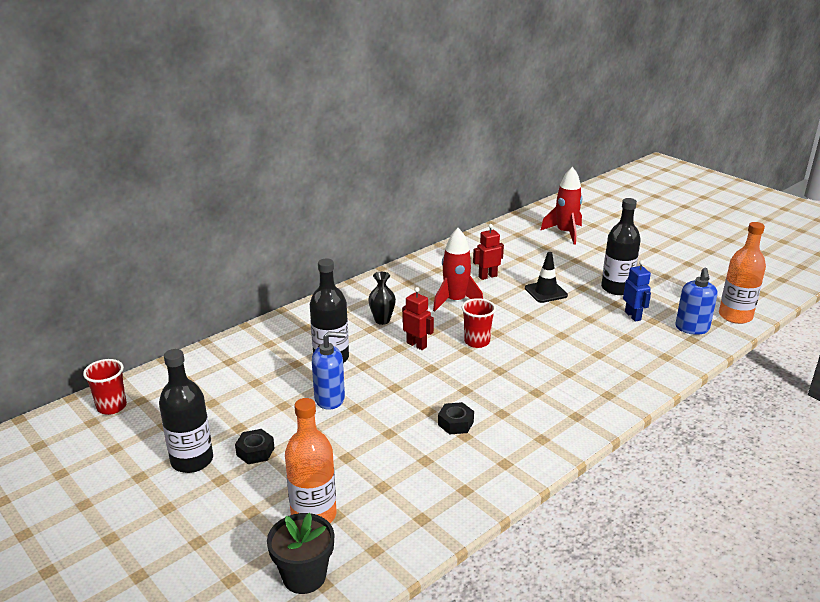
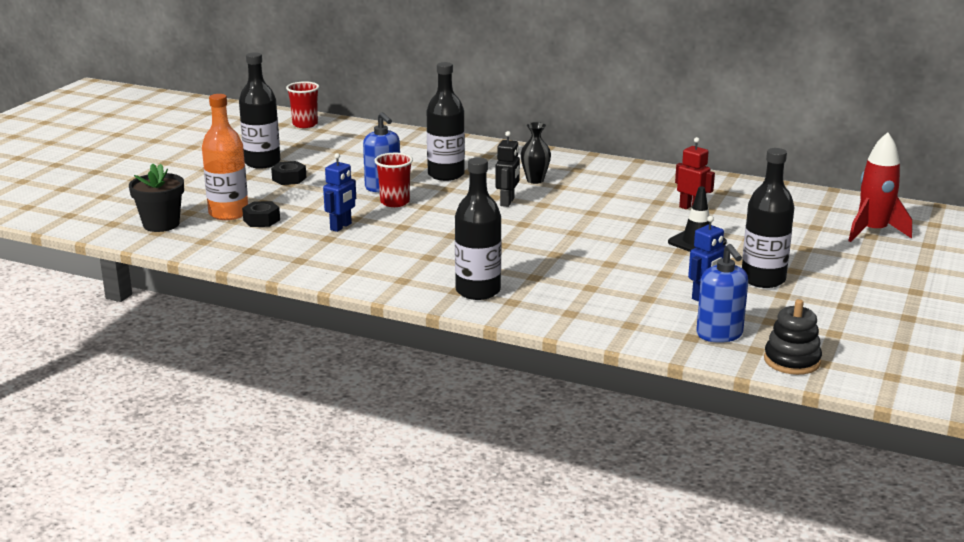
camera: 65 degrees right, 5 degrees down
red robot [402,287,434,350] -> black robot [495,131,520,207]
red rocket [433,228,483,312] -> none
black nut [438,402,474,435] -> black nut moved to [242,201,280,227]
red cup [462,298,496,348] -> red cup moved to [374,153,413,207]
blue soap dispenser [675,267,717,335] -> blue soap dispenser turned 90 degrees counterclockwise [696,244,748,343]
orange bottle [719,222,766,324] -> black stacking toy [764,299,822,375]
none -> blue robot [323,153,356,232]
none -> black bottle [455,157,501,300]

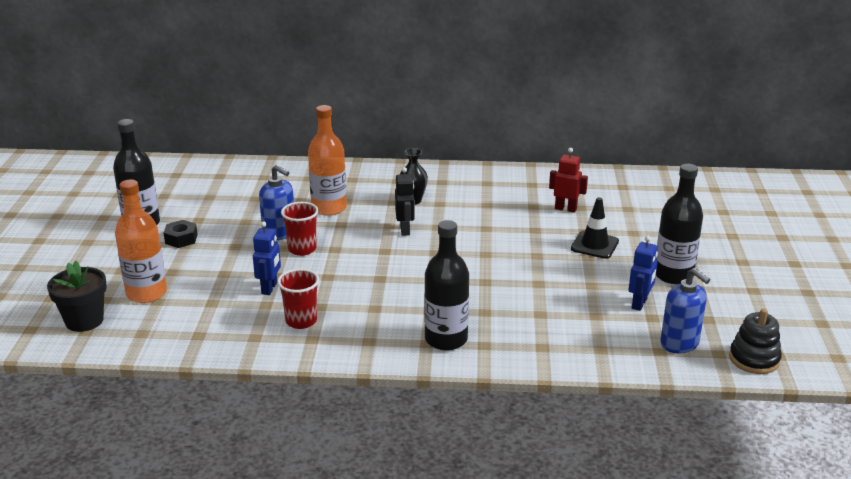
camera: 20 degrees left, 5 degrees up
black nut [242,201,280,227] -> none
red cup [286,81,319,128] -> red cup moved to [277,269,319,329]
black bottle [427,62,465,181] -> orange bottle [308,105,347,216]
red rocket [848,132,912,242] -> none

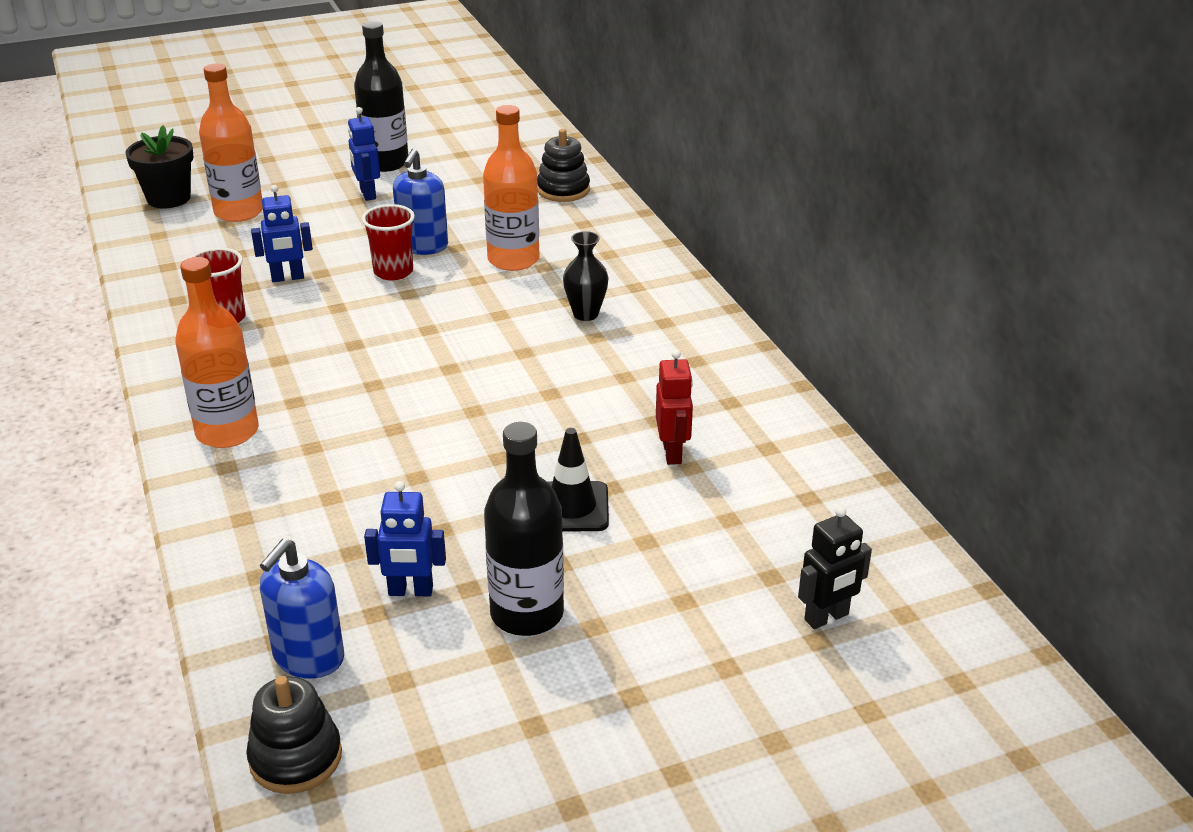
camera: 65 degrees right, 5 degrees up
black nut [164,220,198,248] -> blue robot [348,107,380,201]
black robot [395,167,415,236] -> black robot moved to [798,506,872,629]
black bottle [424,220,469,350] -> orange bottle [175,257,259,448]
none -> black stacking toy [537,129,590,202]

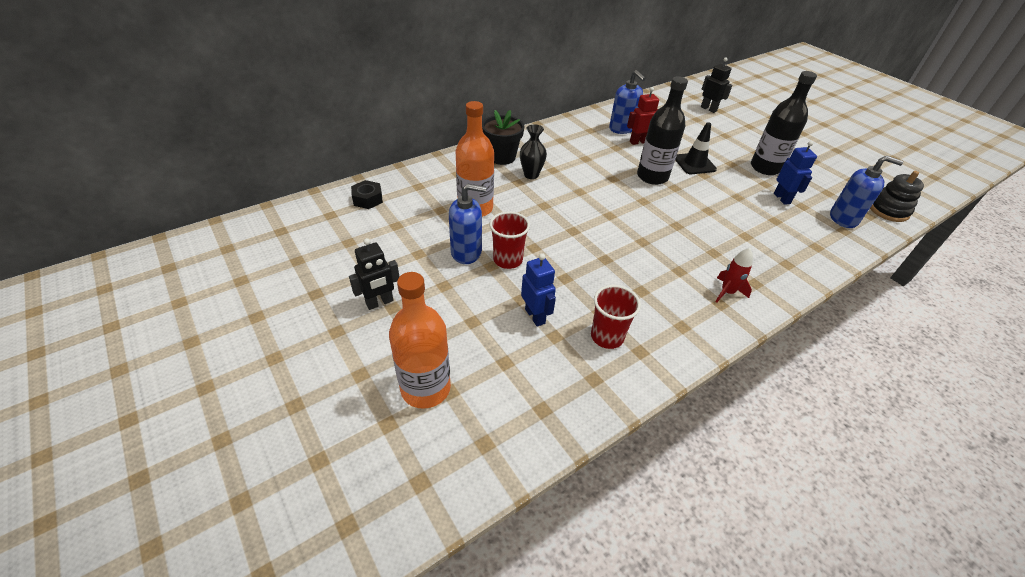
camera: 105 degrees left, 10 degrees up
black flower pot [125,125,194,209] -> black flower pot moved to [482,110,525,165]
orange bottle [175,257,259,448] -> red rocket [715,248,753,303]
blue robot [348,107,380,201] -> black robot [349,238,399,310]
black bottle [354,21,408,172] -> black bottle moved to [637,76,688,185]
black stacking toy [537,129,590,202] -> black nut [351,180,383,209]
none -> blue soap dispenser [609,70,645,134]

